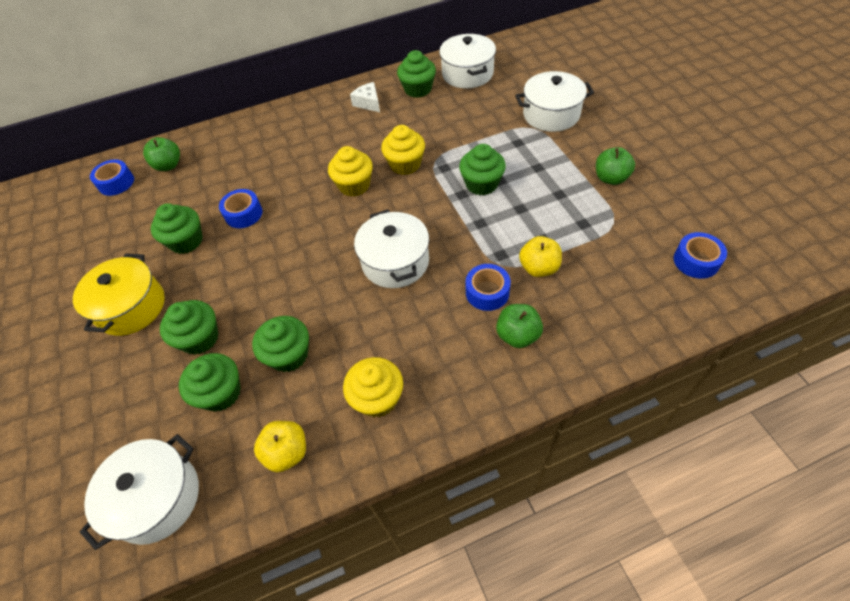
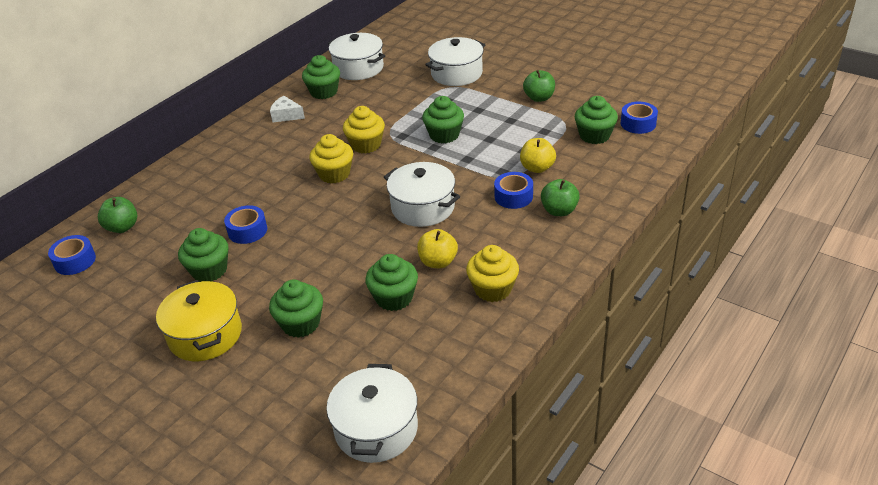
camera: 35 degrees left, 15 degrees down
green cupcake [179,353,241,412] -> green cupcake moved to [575,96,618,144]
yellow apple [254,421,306,472] -> yellow apple moved to [417,229,458,268]

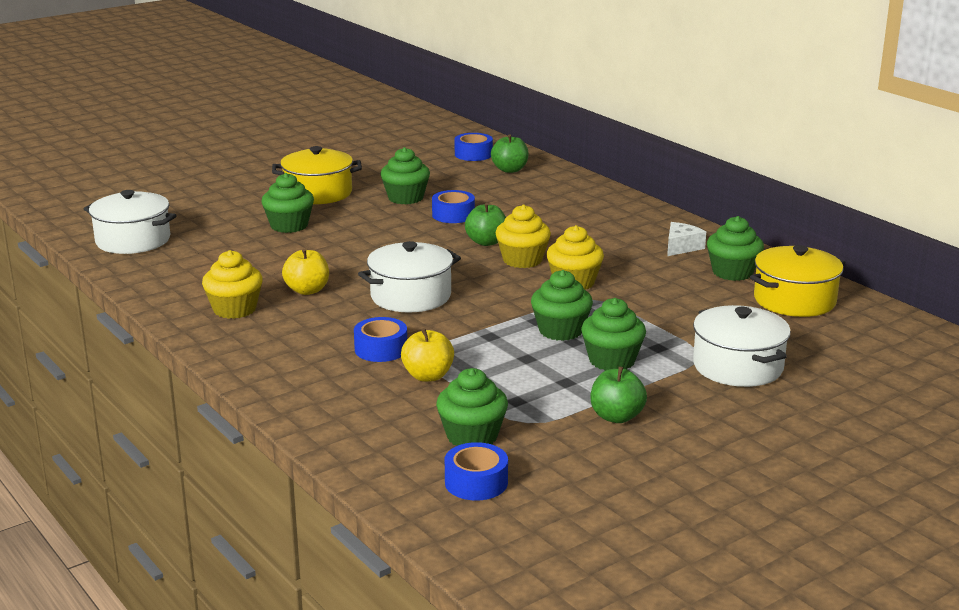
camera: 105 degrees right, 15 degrees down
white pot [328,33,385,80] -> yellow pot [750,245,846,317]
green cupcake [365,254,418,311] -> green cupcake moved to [581,298,646,371]
green apple [541,179,580,216] -> green apple moved to [465,203,506,246]

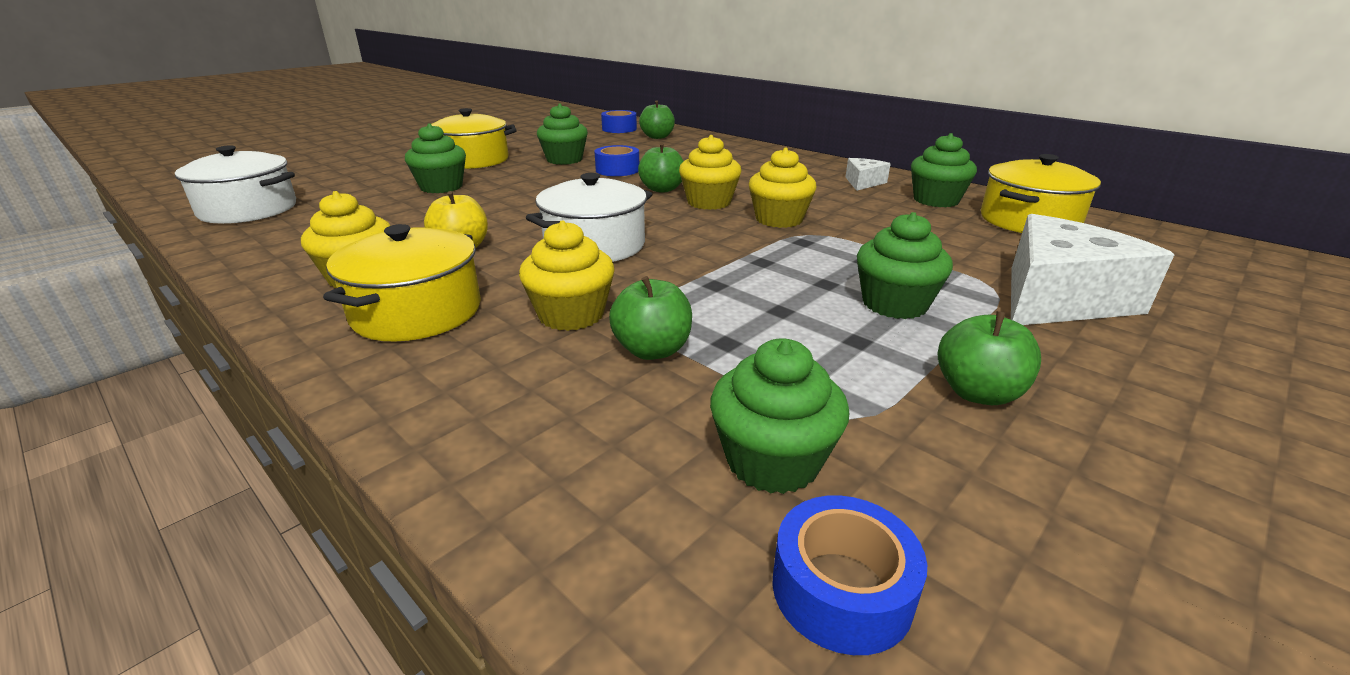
camera: 10 degrees left, 5 degrees up
blue tape [354,317,407,362] -> yellow cupcake [519,220,615,331]
yellow apple [401,328,454,382] -> green apple [609,276,692,360]
green cupcake [531,270,593,341] -> none
white pot [693,305,791,387] -> white cheese [1011,214,1174,325]
none -> yellow pot [323,224,481,341]

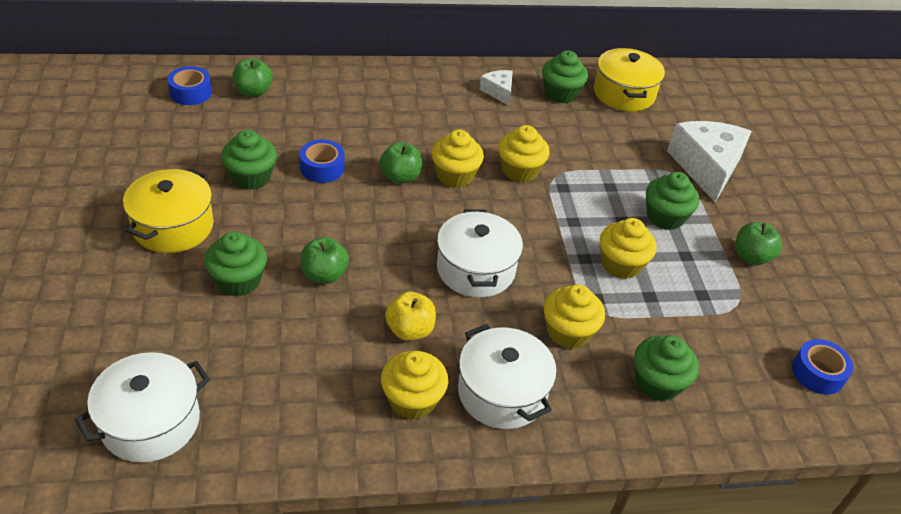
camera: 55 degrees left, 15 degrees up
yellow pot [323,224,481,341] -> white pot [458,324,557,429]
green apple [609,276,692,360] -> green apple moved to [301,237,349,284]
green cupcake [710,338,849,494] -> green cupcake moved to [634,335,699,401]
none -> yellow cupcake [600,218,657,279]

